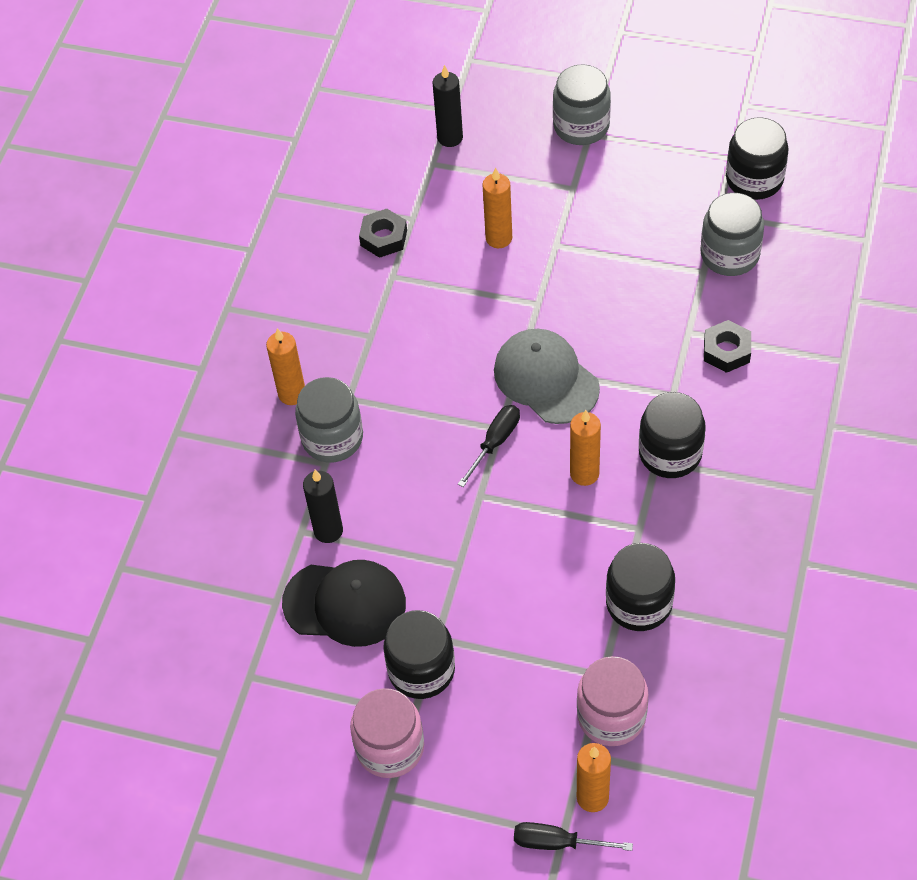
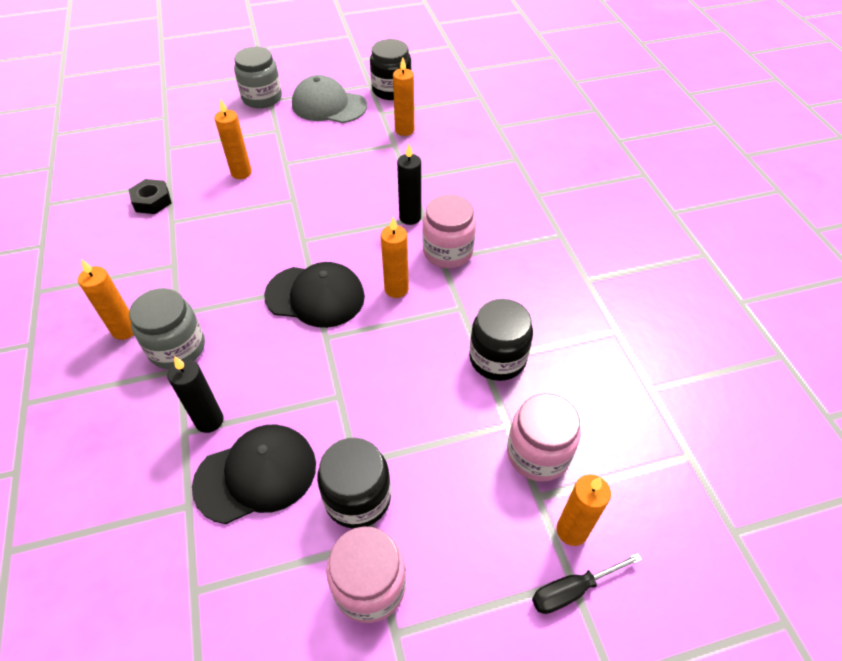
camera: 35 degrees left, 5 degrees down
black candle [433,65,463,147] -> black candle moved to [397,144,421,225]
black screwdriver [458,405,520,487] -> black cap [264,262,365,328]
grey cap [494,329,600,424] -> grey cap moved to [292,75,367,123]
black jar [639,392,706,478] -> pink jar [423,194,476,268]
grey jar [701,193,764,276] -> orange candle [393,57,414,136]
black nut [704,320,751,373] -> none

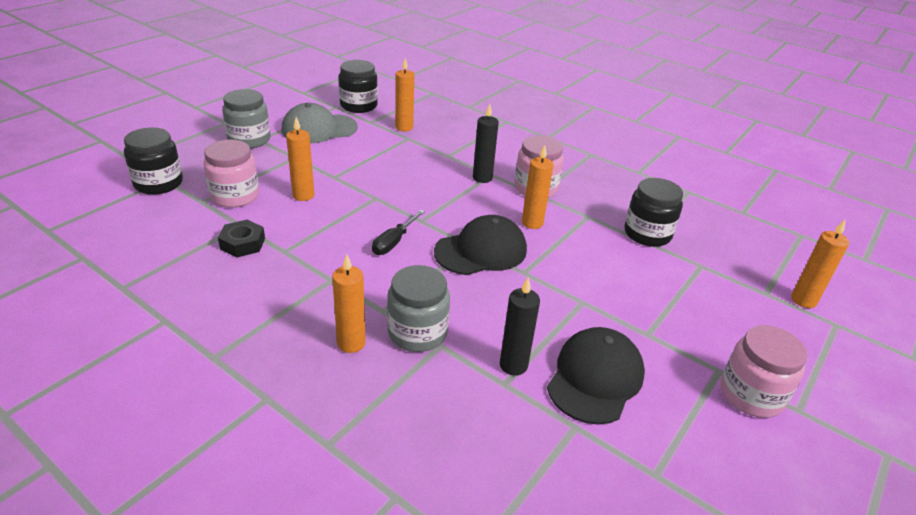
camera: 40 degrees left, 15 degrees down
black jar [317,438,391,529] -> black jar moved to [124,127,183,195]
pink jar [507,393,581,482] -> pink jar moved to [203,140,259,208]
black screwdriver [532,553,642,614] -> black screwdriver moved to [372,210,425,255]

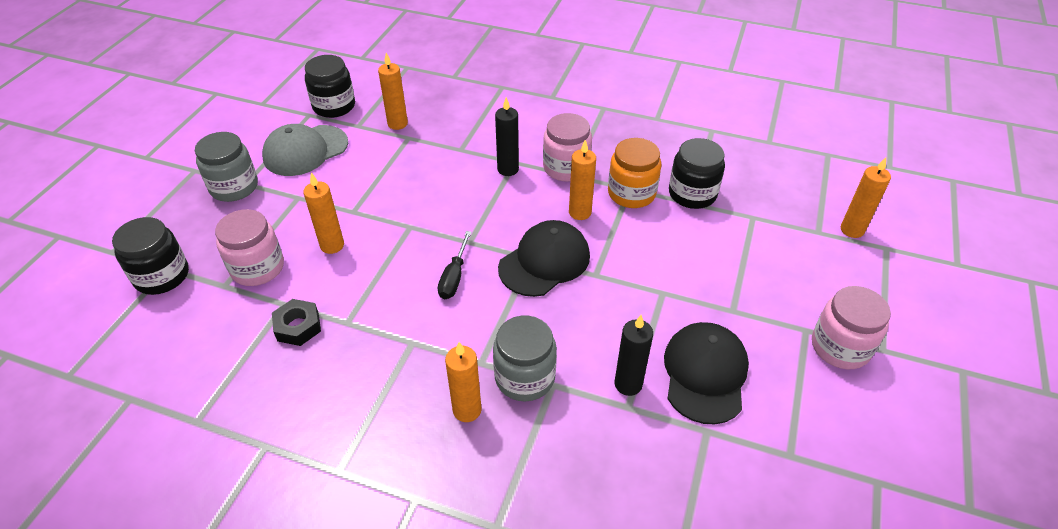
camera: 15 degrees left, 10 degrees up
none -> orange jar [608,138,661,208]

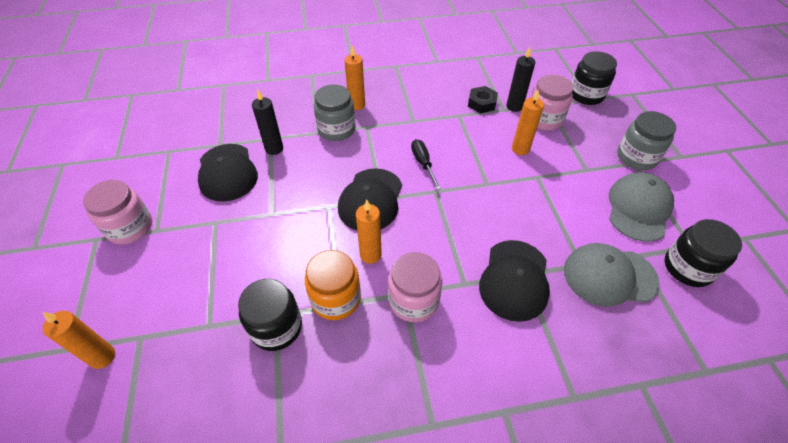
camera: 150 degrees right, 5 degrees up
orange candle [378,53,408,130] -> grey cap [564,243,660,307]
black candle [495,97,519,176] -> black candle moved to [506,47,535,112]
none -> black cap [479,240,550,322]

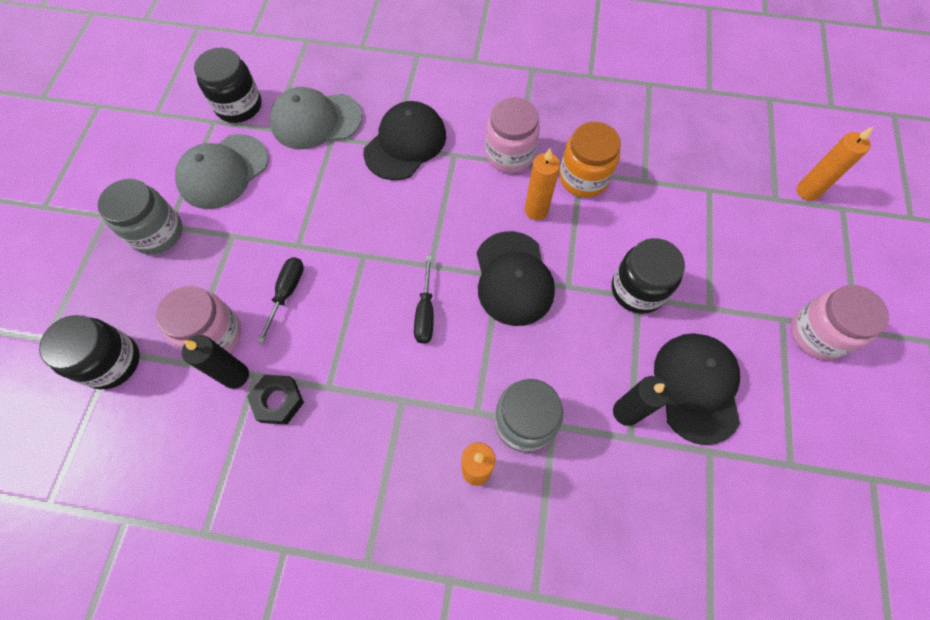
camera: 160 degrees left, 15 degrees up
black jar [238,279,302,351] -> black jar moved to [612,238,685,314]
black cap [338,168,402,230] -> black cap turned 135 degrees clockwise [477,231,555,326]
orange candle [512,89,544,155] -> black screwdriver [257,257,304,344]
grey cap [564,243,660,307] -> grey cap turned 150 degrees clockwise [270,87,362,149]

